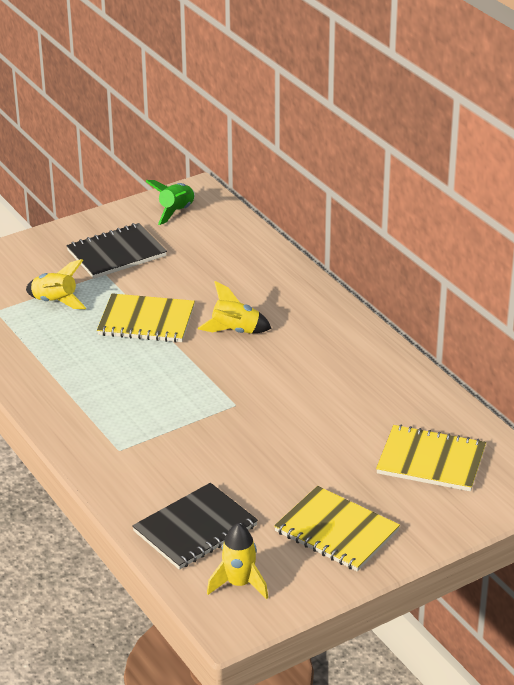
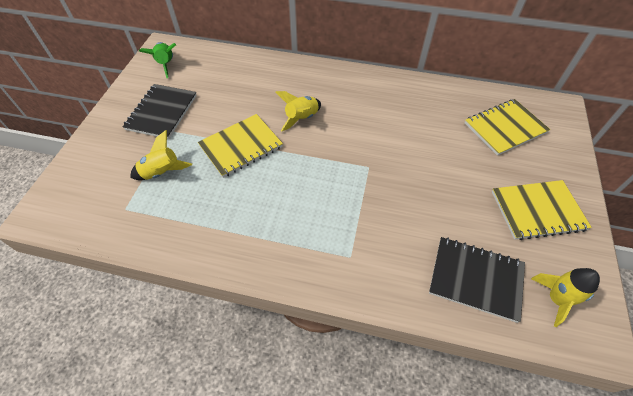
camera: 45 degrees left, 20 degrees up
black notebook [132,483,258,570] -> black notebook turned 75 degrees counterclockwise [429,237,525,323]

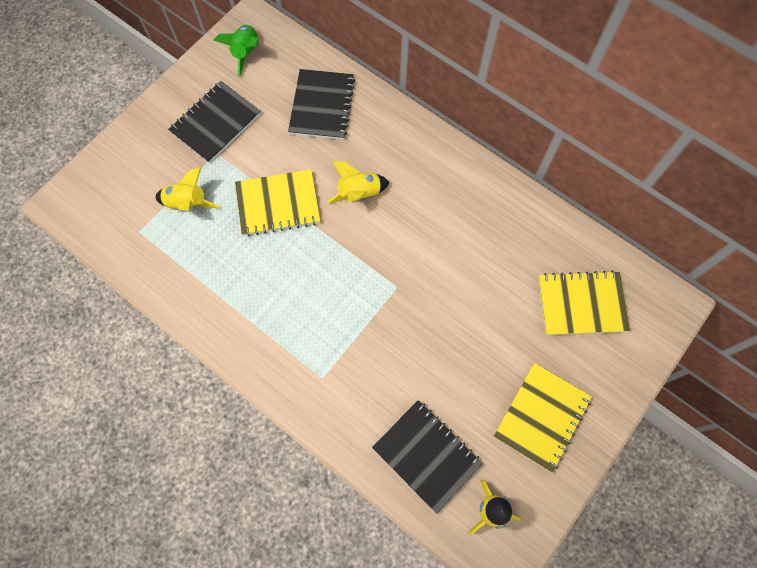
camera: 25 degrees right, 15 degrees up
yellow notebook [492,180,592,240] -> yellow notebook turned 75 degrees counterclockwise [493,363,592,473]
none -> black notebook [288,69,355,140]

